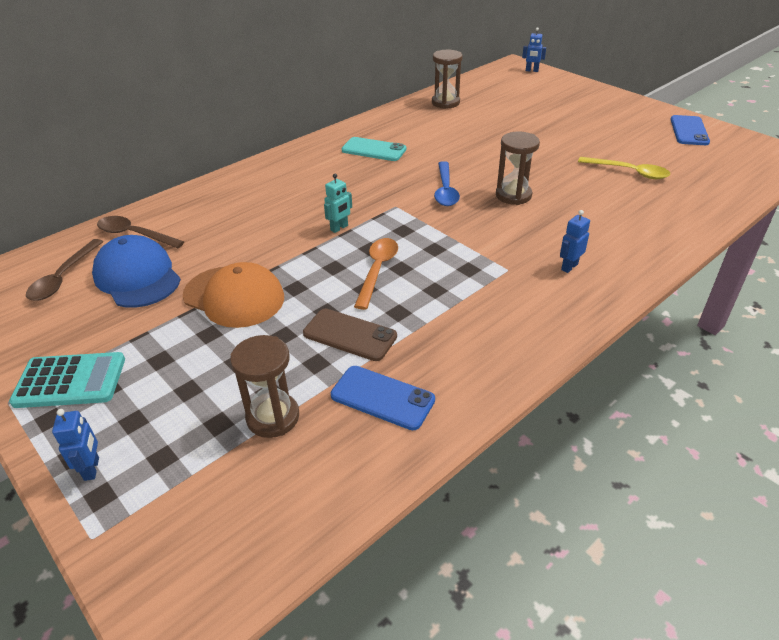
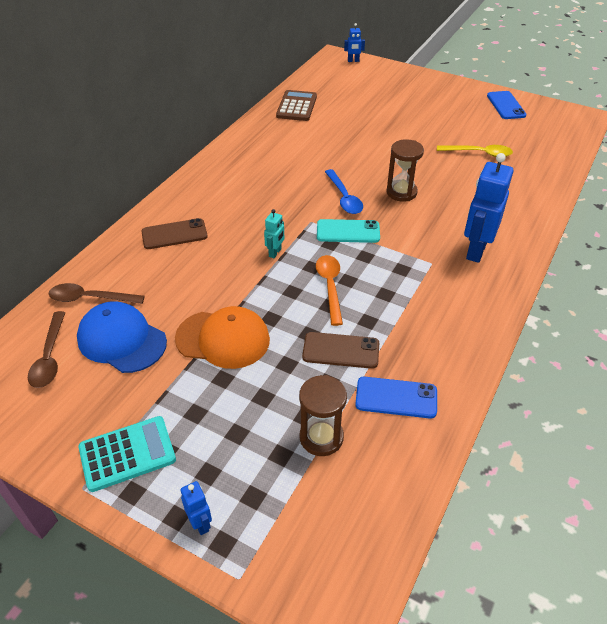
camera: 20 degrees left, 5 degrees up
turquoise phone [341,137,406,161] -> turquoise phone moved to [317,219,380,243]
brown hourglass [432,50,463,109] -> brown calculator [276,90,317,121]
blue robot [560,210,590,273] -> blue robot [464,153,513,263], size x2.09
none -> brown phone [141,218,208,249]

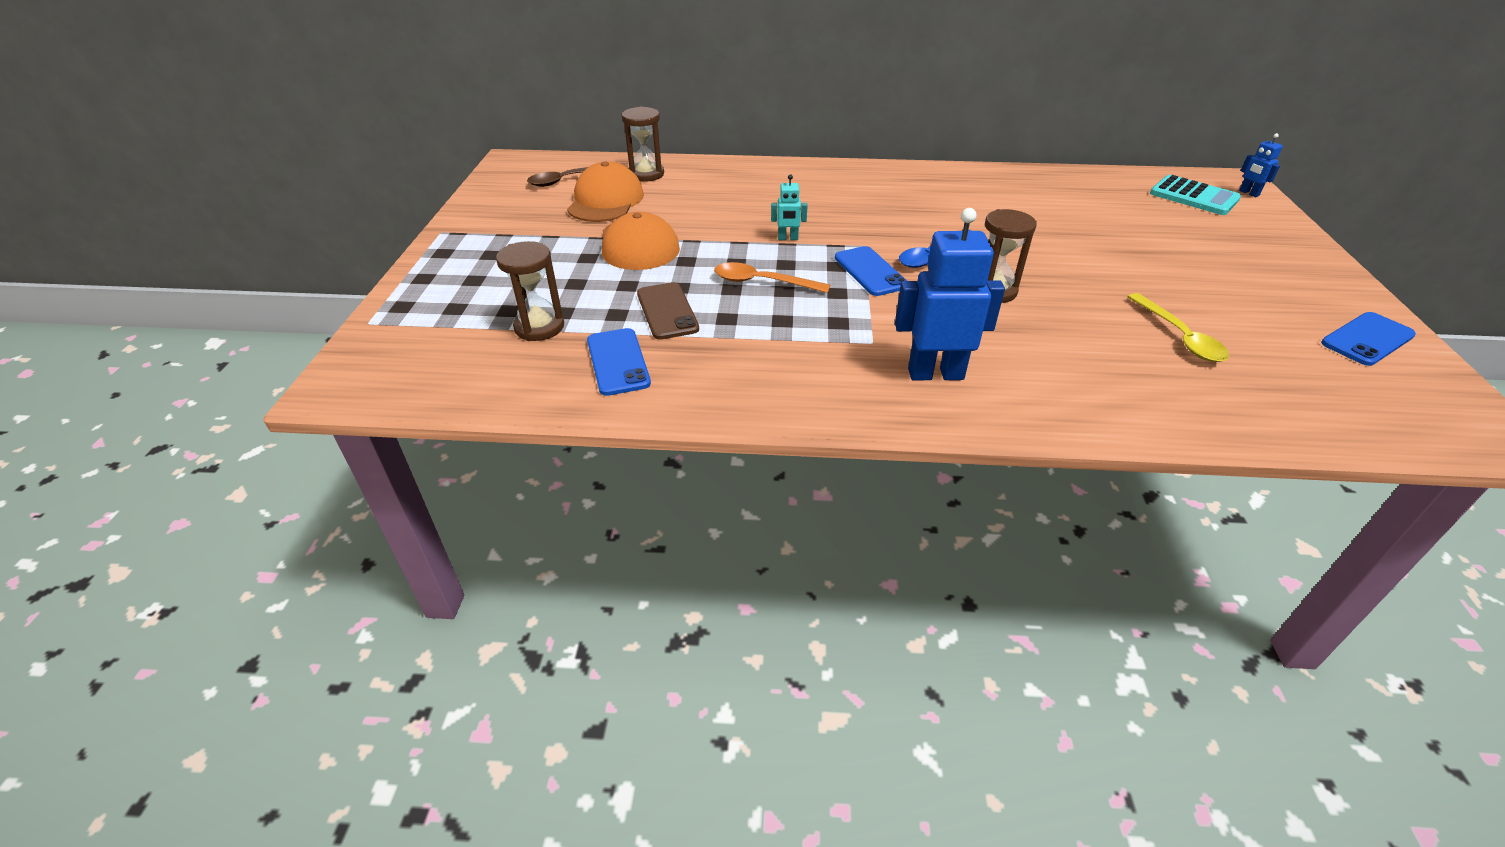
camera: 65 degrees right, 5 degrees down
brown spoon [49,283,145,304] -> brown hourglass [622,107,664,182]
blue cap [77,301,167,373] -> orange cap [567,162,644,222]
turquoise calculator [78,416,176,492] -> turquoise calculator moved to [1150,175,1241,215]
brown phone [141,218,208,249] -> none
blue robot [181,481,212,535] -> none
brown calculator [276,90,317,121] -> none
orange spoon [316,255,343,326] -> orange spoon turned 135 degrees counterclockwise [714,262,830,293]
turquoise phone [317,219,380,243] -> blue phone [835,246,907,296]

